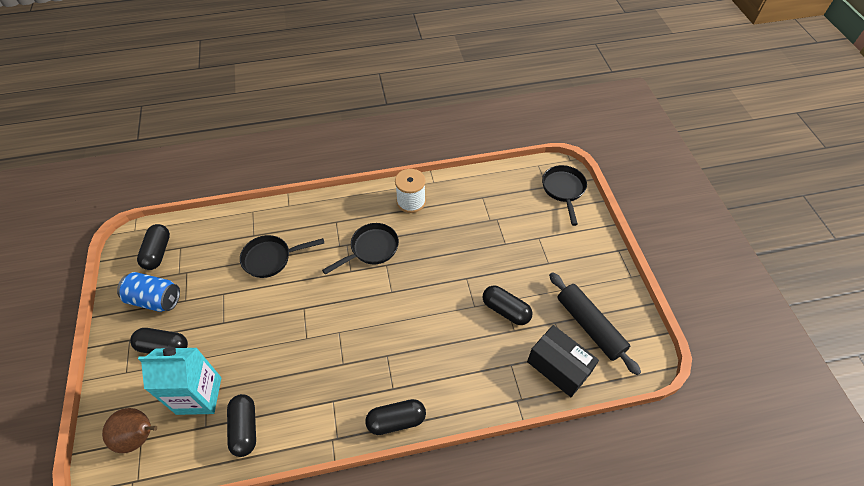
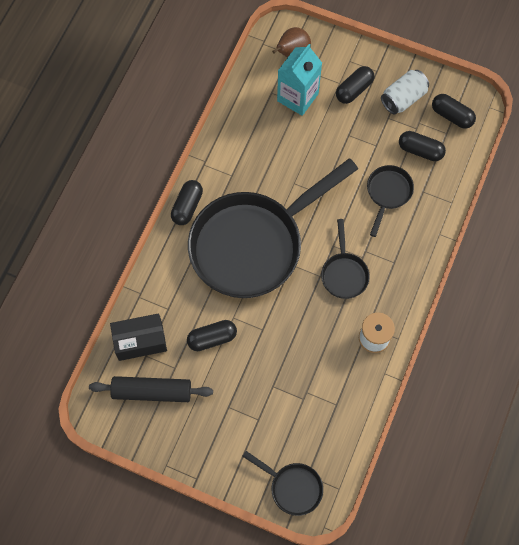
camera: 125 degrees right, 15 degrees up
blue can [117,272,180,312] -> white can [381,70,429,114]
black capsule [227,394,256,457] -> black capsule moved to [399,131,446,161]
none -> black pan [188,158,358,298]

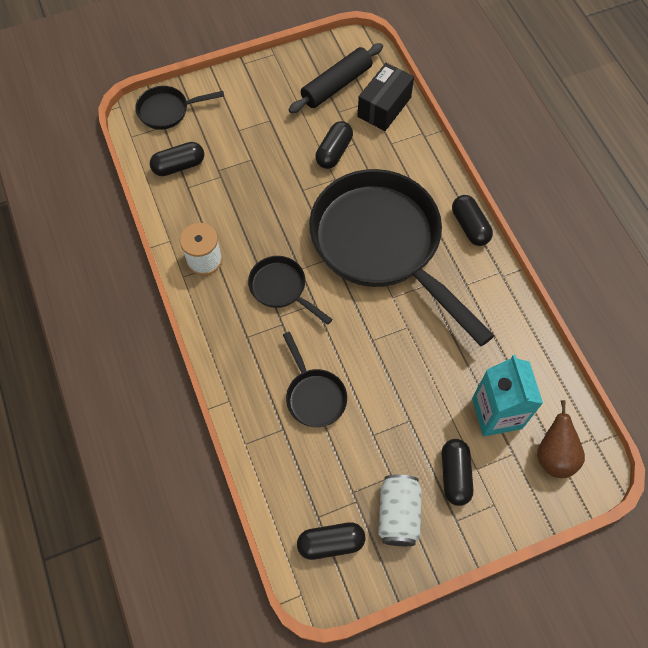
camera: 135 degrees right, 5 degrees down
black pan [188,158,358,298] -> black pan turned 45 degrees counterclockwise [309,169,495,346]
black capsule [399,131,446,161] -> black capsule moved to [150,142,204,176]

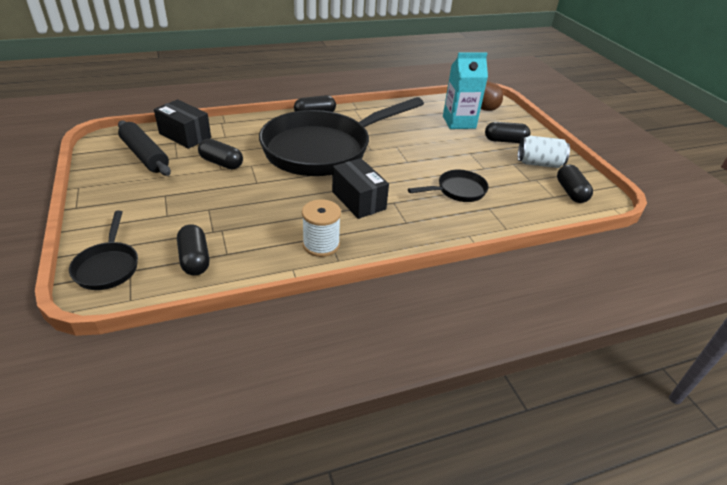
camera: 90 degrees left, 25 degrees down
black pan [248,256,332,325] -> black box [332,158,389,219]

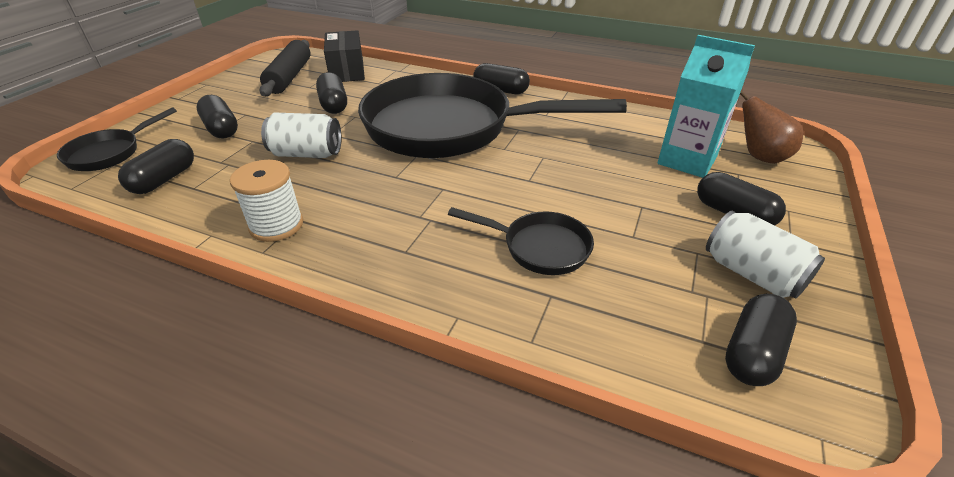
camera: 45 degrees right, 0 degrees up
black box [332,158,389,219] -> none
none -> black capsule [197,95,238,139]
none -> white can [261,113,342,158]

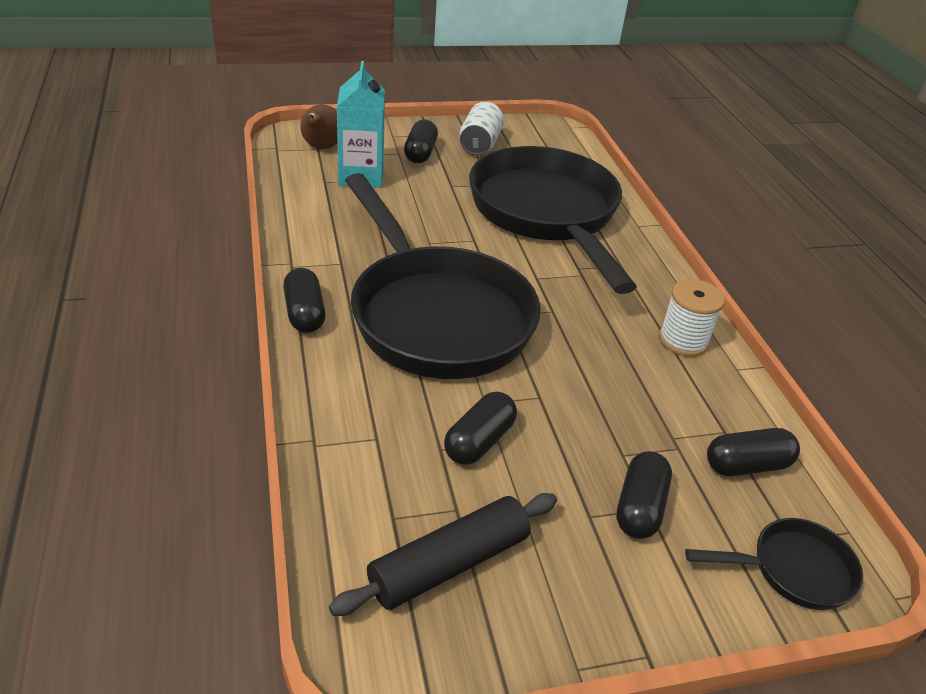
camera: 130 degrees left, 0 degrees up
white can [261,113,342,158] -> none
black box [324,30,365,82] -> none
black pan [448,207,594,275] -> black pan [469,146,637,294], size x2.35
black capsule [725,294,797,386] -> none

